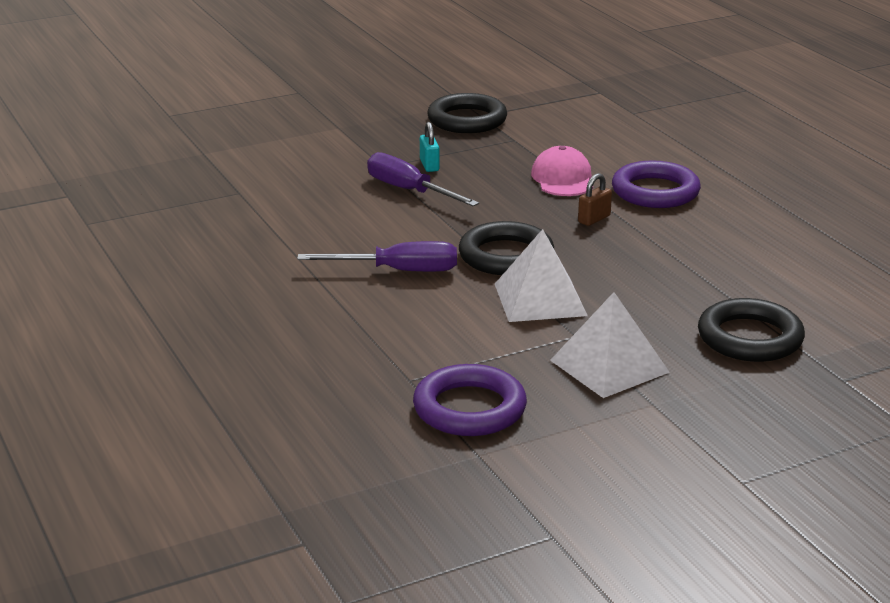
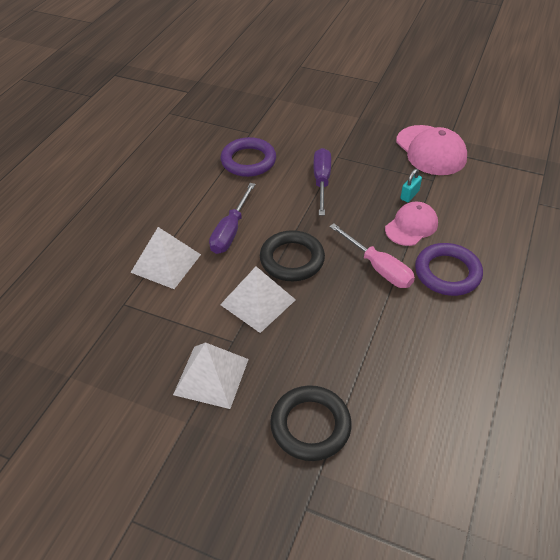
camera: 50 degrees right, 20 degrees up
purple screwdriver [297,241,457,272] -> purple screwdriver turned 60 degrees clockwise [209,183,256,254]
purple ring [413,364,527,436] -> purple ring moved to [221,137,276,177]
turquoise padlock [420,122,440,172] -> turquoise padlock moved to [400,169,422,202]
black ring [428,93,507,133] -> pink cap [396,125,467,175]
brown padlock [578,173,612,226] -> pink screwdriver [329,223,415,288]
none -> white pyramid [131,227,201,289]

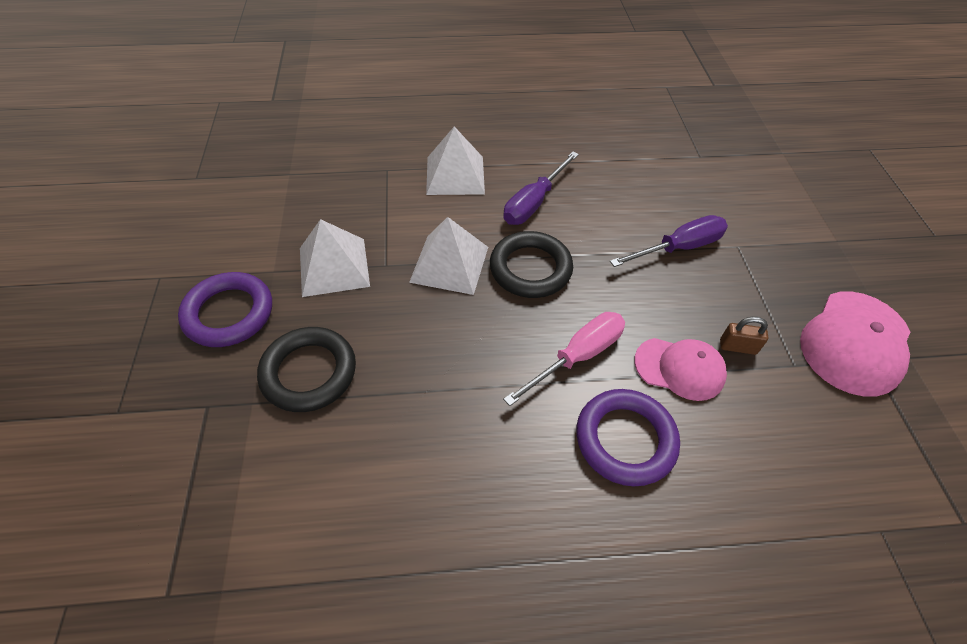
camera: 60 degrees right, 5 degrees up
purple screwdriver [209,183,256,254] -> purple screwdriver turned 45 degrees counterclockwise [504,152,579,225]
purple ring [221,137,276,177] -> purple ring moved to [178,272,272,347]
pink screwdriver [329,223,415,288] -> pink screwdriver turned 150 degrees counterclockwise [503,312,625,406]
turquoise padlock [400,169,422,202] -> brown padlock [720,317,768,355]

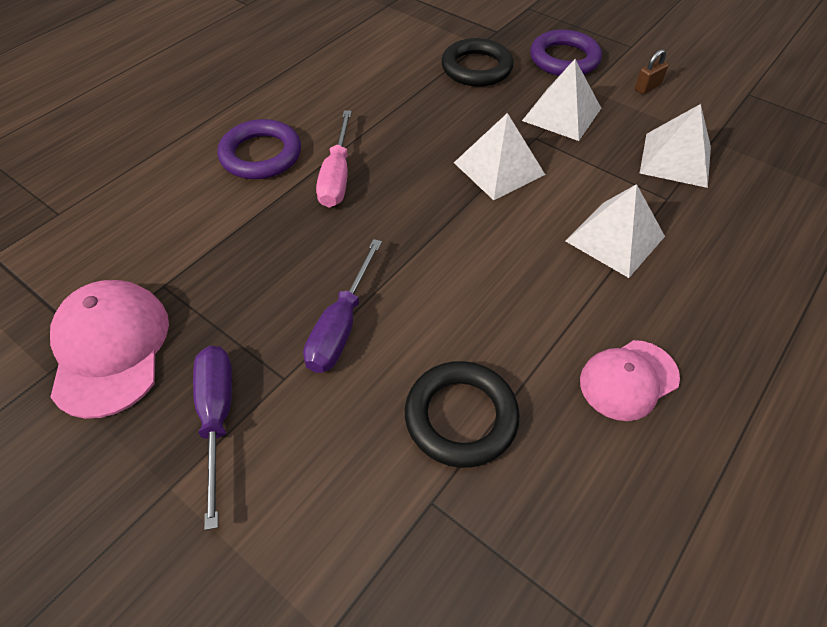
camera: 135 degrees right, 0 degrees up
black ring [490,231,573,298] -> black ring moved to [405,361,520,468]
purple screwdriver [504,152,579,225] -> purple screwdriver moved to [193,346,232,530]
pink cap [634,338,727,401] -> pink cap moved to [580,340,680,421]
brown padlock [720,317,768,355] -> brown padlock moved to [635,49,668,94]
none -> white pyramid [640,104,711,188]

